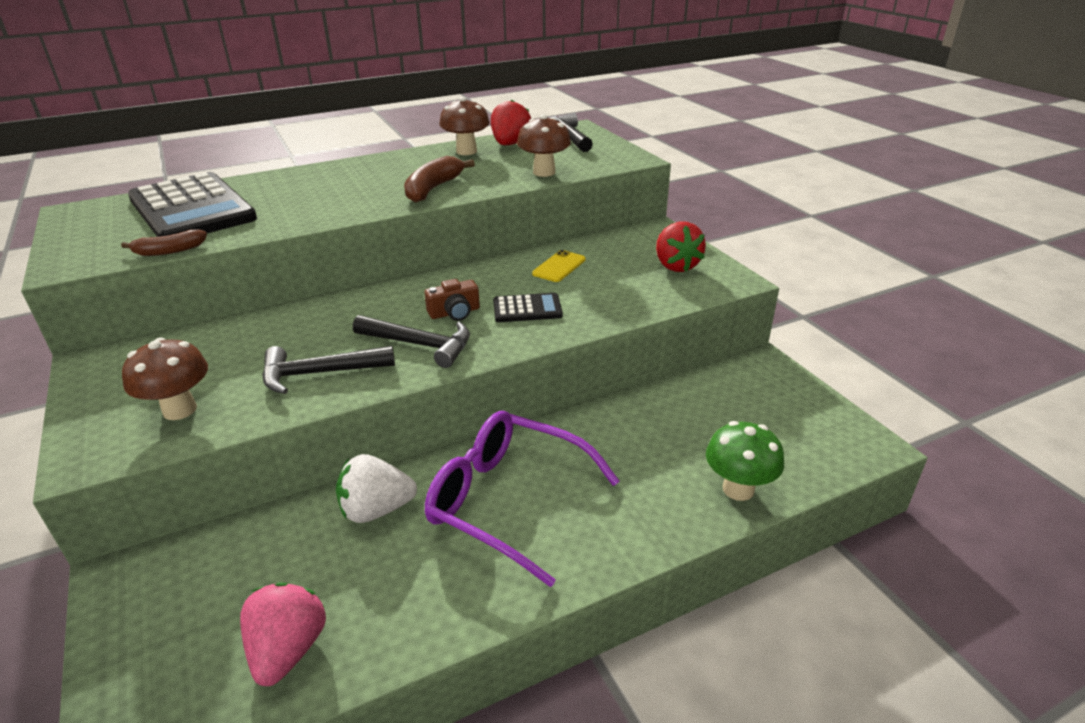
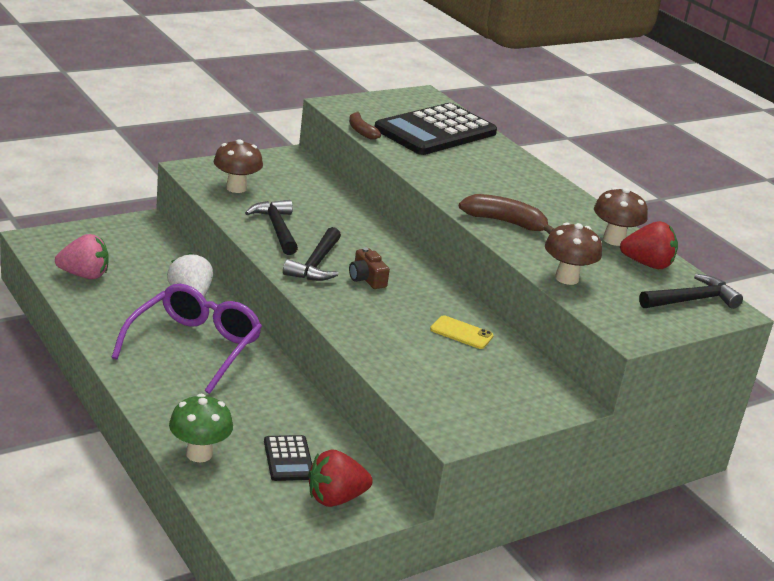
camera: 80 degrees right, 5 degrees down
black calculator [493,293,563,322] -> black calculator moved to [264,435,312,481]
red strawberry [656,221,706,272] -> red strawberry moved to [308,449,373,507]

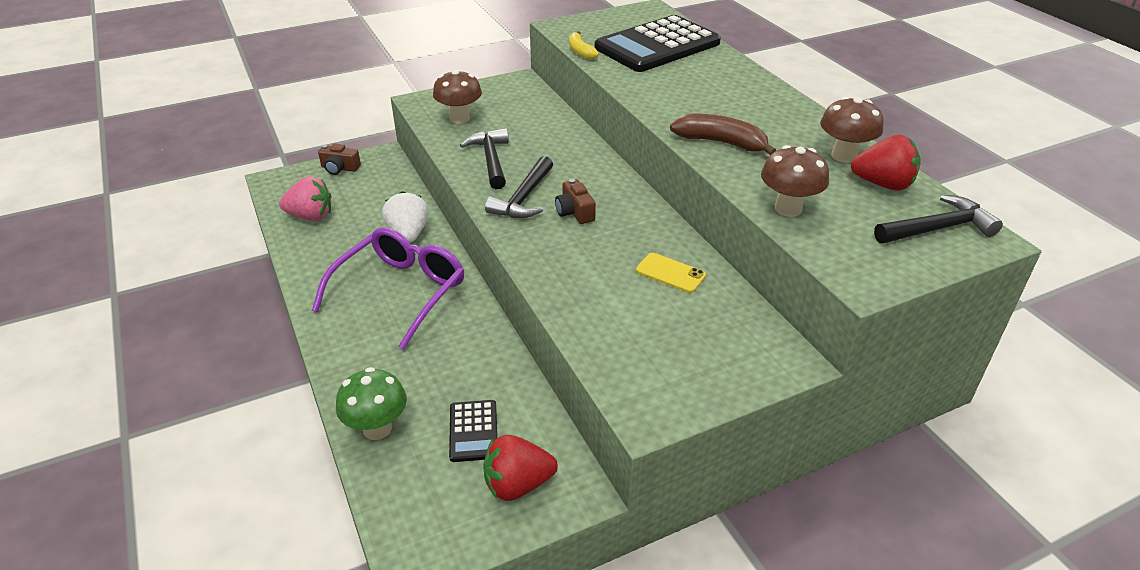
camera: 10 degrees right, 10 degrees up
brown banana [349,111,381,140] -> yellow banana [569,31,599,59]
none -> brown camera [318,143,361,175]

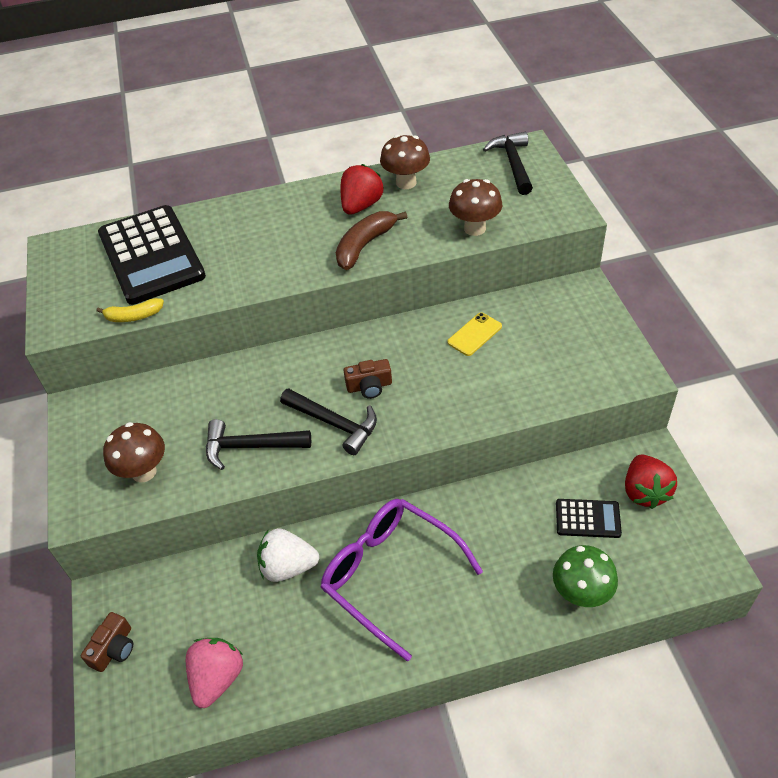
camera: 75 degrees left, 10 degrees up
red strawberry [851,135,921,191] -> red strawberry moved to [341,164,384,215]

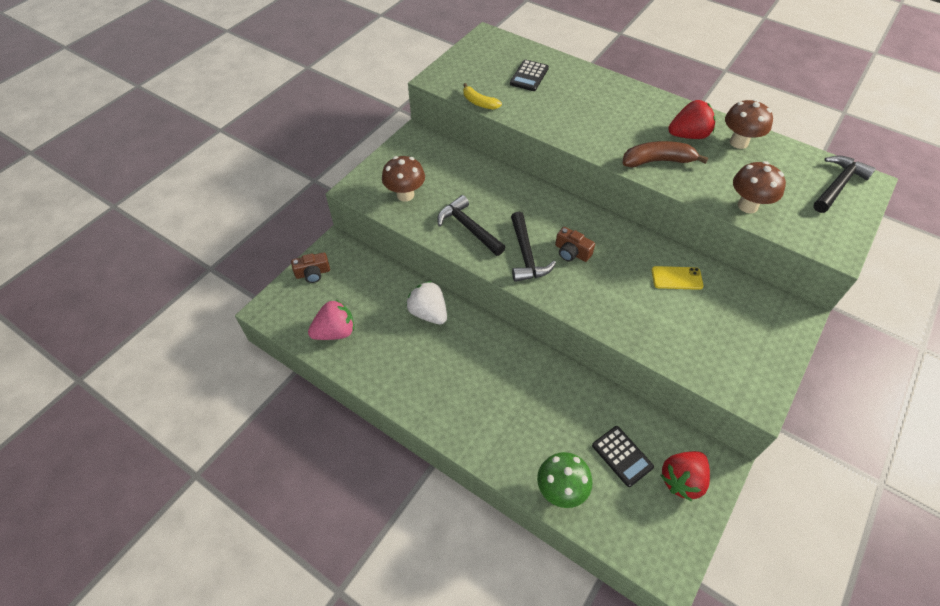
camera: 45 degrees right, 5 degrees up
black calculator [98,205,206,305] -> black calculator [510,59,549,91], size x0.46
purple glasses [321,499,483,662] -> none

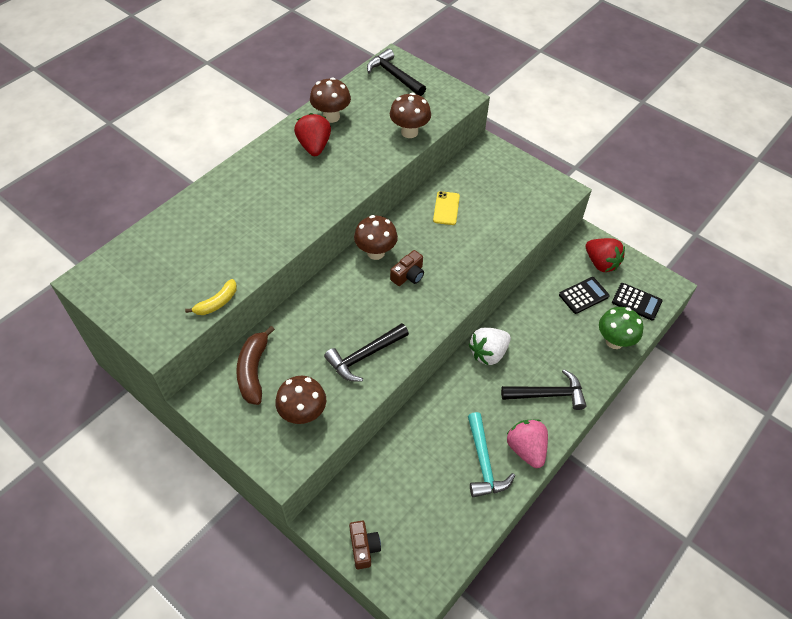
camera: 85 degrees left, 0 degrees up
pink strawberry [308,300,354,340] -> pink strawberry moved to [506,419,548,468]
white strawberry [406,281,447,324] -> white strawberry moved to [469,328,511,365]
black calculator [510,59,549,91] -> black calculator moved to [612,283,663,321]
black hammer [511,212,556,282] -> black hammer moved to [501,369,586,410]
brown banana [623,141,708,168] -> brown banana moved to [236,326,275,405]
none -> brown mushroom [354,215,398,260]
none -> turquoise hammer [468,412,515,497]

